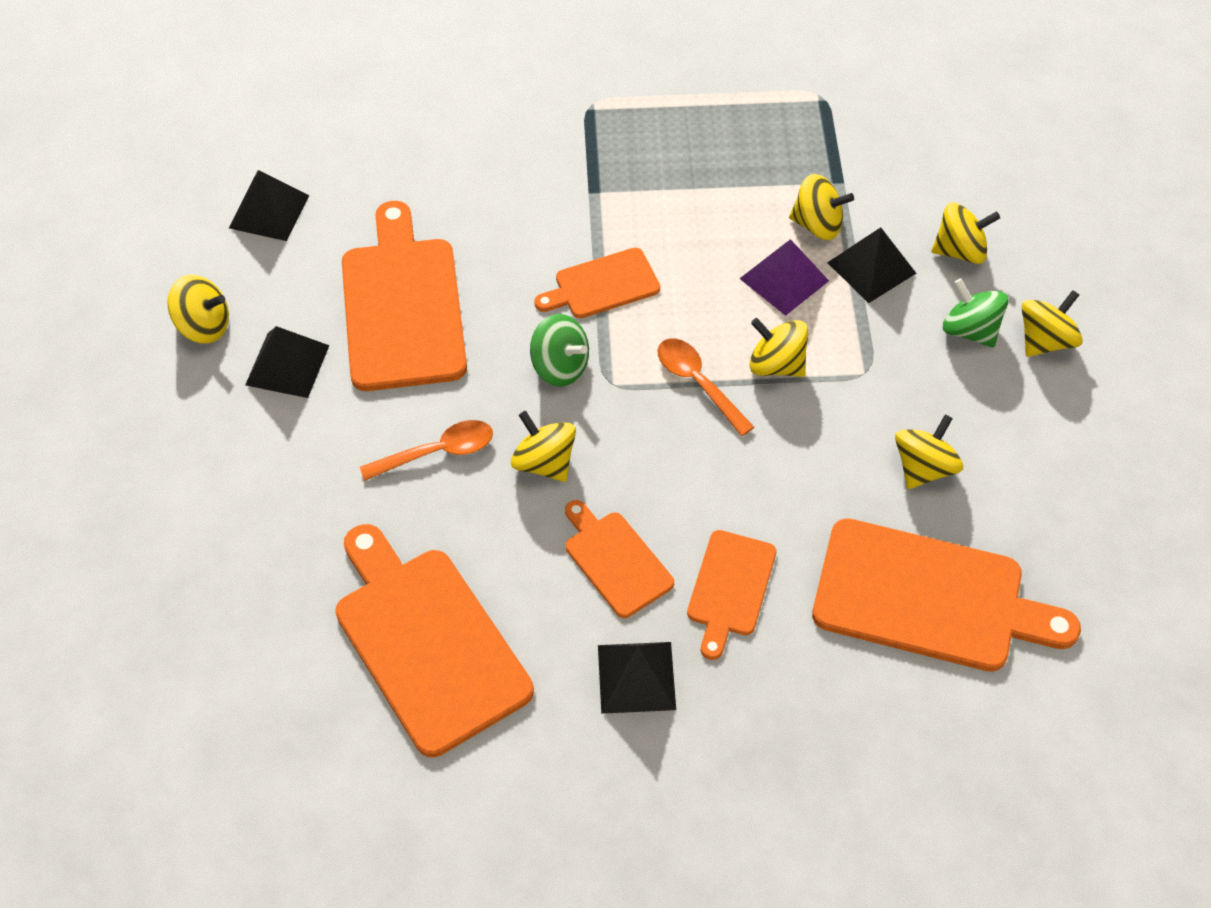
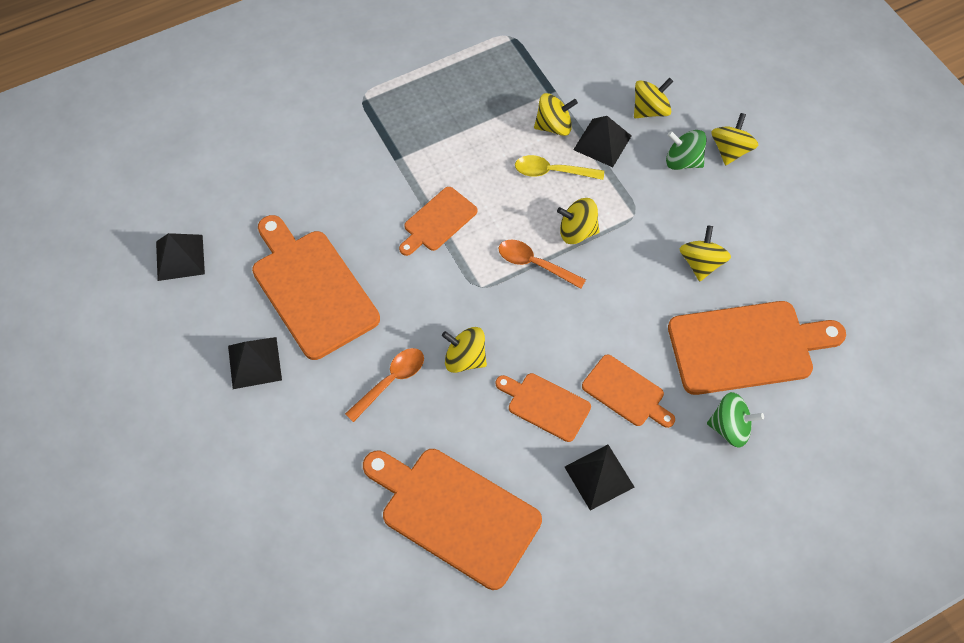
camera: 25 degrees left, 5 degrees up
yellow spinning top [167,275,229,344] -> none
green spinning top [530,314,589,387] -> green spinning top moved to [707,392,764,448]
orange cutting board [687,530,777,660] -> orange cutting board turned 45 degrees counterclockwise [582,355,675,428]
purple pyramid [740,239,829,316] -> yellow spoon [515,155,604,180]

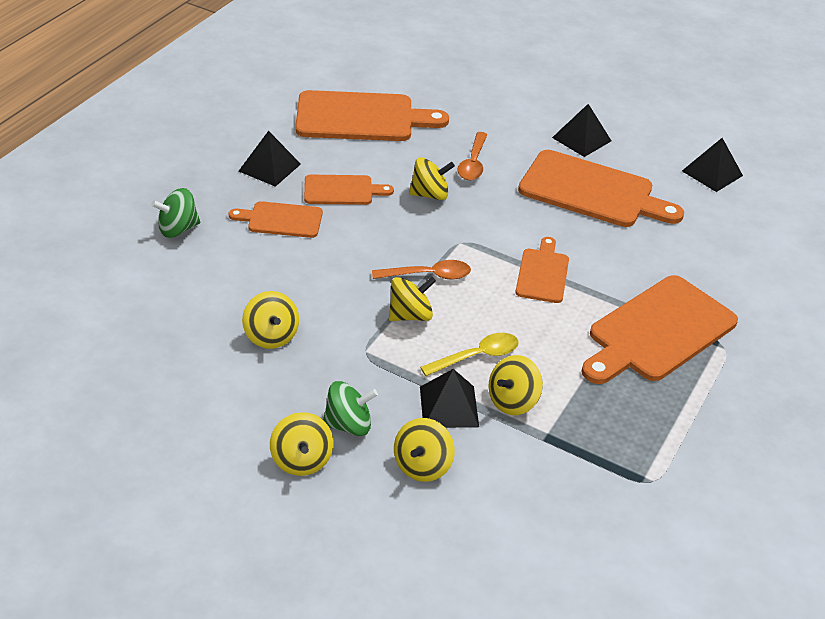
camera: 145 degrees right, 20 degrees down
orange cutting board [668,301,846,395] -> orange cutting board moved to [581,275,738,384]

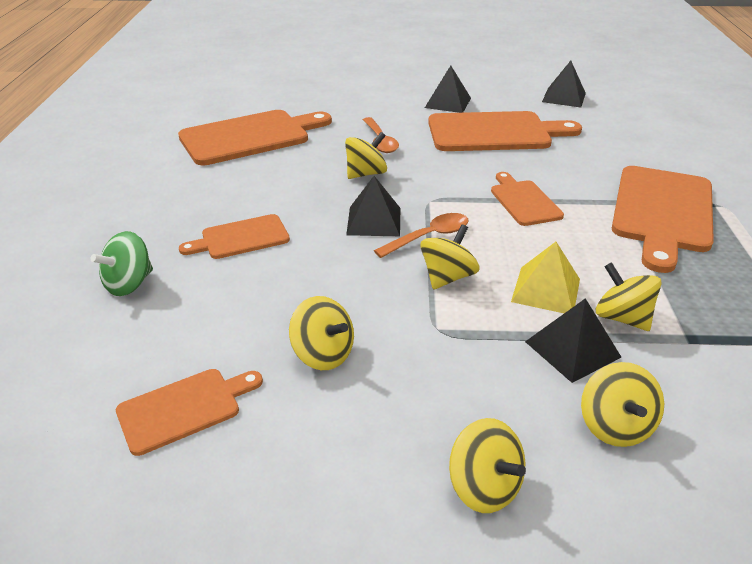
camera: 25 degrees left, 5 degrees down
black pyramid [239,131,301,187] -> black pyramid moved to [346,176,400,236]
orange cutting board [304,175,394,205] -> orange cutting board moved to [116,369,263,456]
green spinning top [323,381,378,436] -> none
yellow spoon [420,333,519,376] -> yellow pyramid [511,242,580,313]
yellow spinning top [488,355,543,415] -> yellow spinning top turned 120 degrees clockwise [596,262,662,331]

